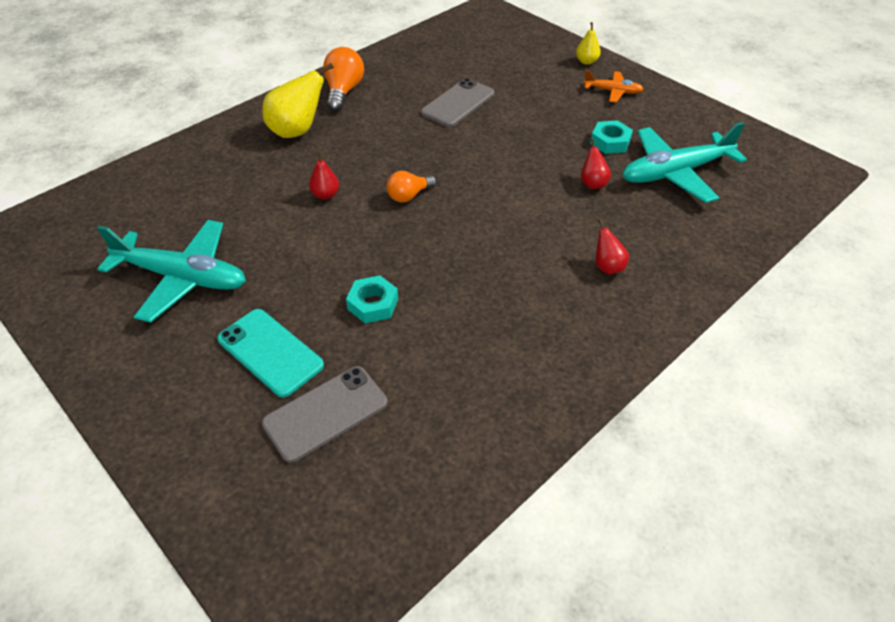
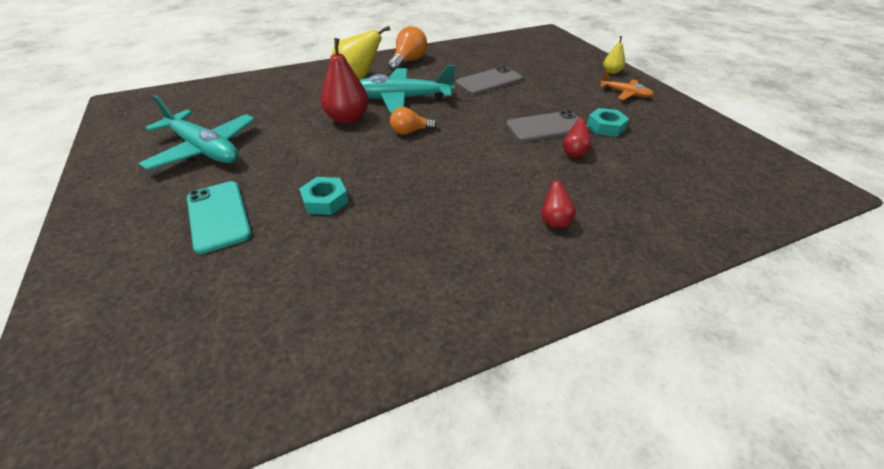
camera: 20 degrees right, 5 degrees down
grey phone [262,366,388,463] -> grey phone moved to [506,110,589,142]
red pear [309,152,339,199] -> red pear [320,38,369,124], size x1.88
turquoise plane [622,122,747,203] -> turquoise plane moved to [360,65,455,114]

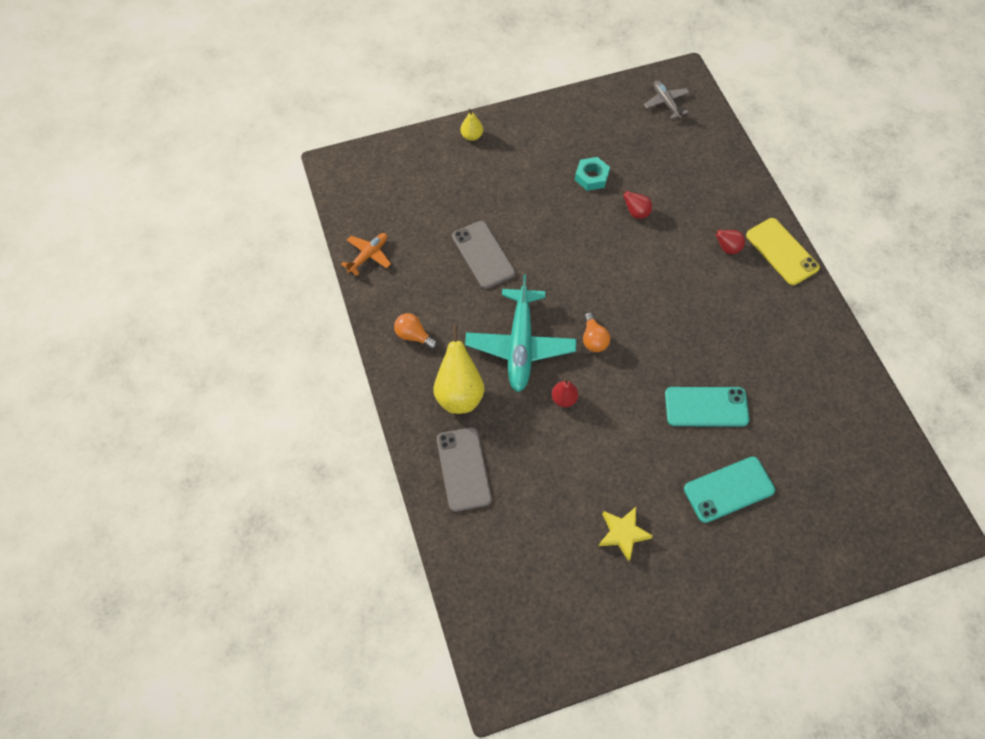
camera: 85 degrees left, 20 degrees up
turquoise plane [139,95,255,170] -> yellow star [599,507,653,561]
turquoise nut [299,177,349,215] -> turquoise phone [665,387,749,427]
red pear [320,38,369,124] -> red pear [552,378,579,407], size x0.53
orange light bulb [388,26,427,71] -> orange light bulb [394,313,438,349], size x0.65
grey phone [506,110,589,142] -> grey phone moved to [437,427,492,512]
orange plane [600,71,654,100] -> orange plane moved to [341,233,391,276]
none -> grey plane [644,80,690,119]
none -> yellow phone [746,218,820,285]

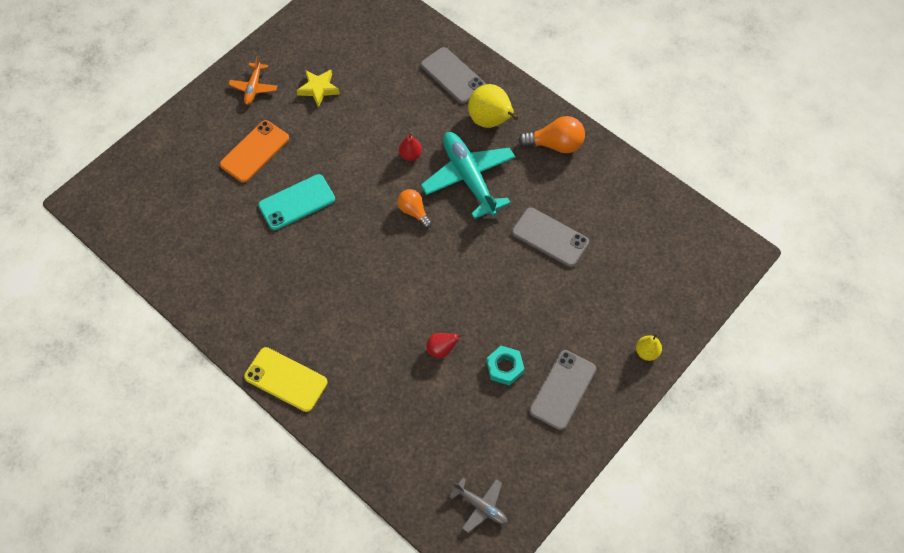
camera: 150 degrees right, 0 degrees up
orange plane [341,233,391,276] -> orange plane moved to [228,56,277,105]
orange light bulb [394,313,438,349] -> orange light bulb [518,116,585,153], size x1.53
turquoise phone [684,457,775,523] -> orange phone [220,120,289,183]
red pear [711,230,745,254] -> none
none -> grey phone [529,350,596,430]

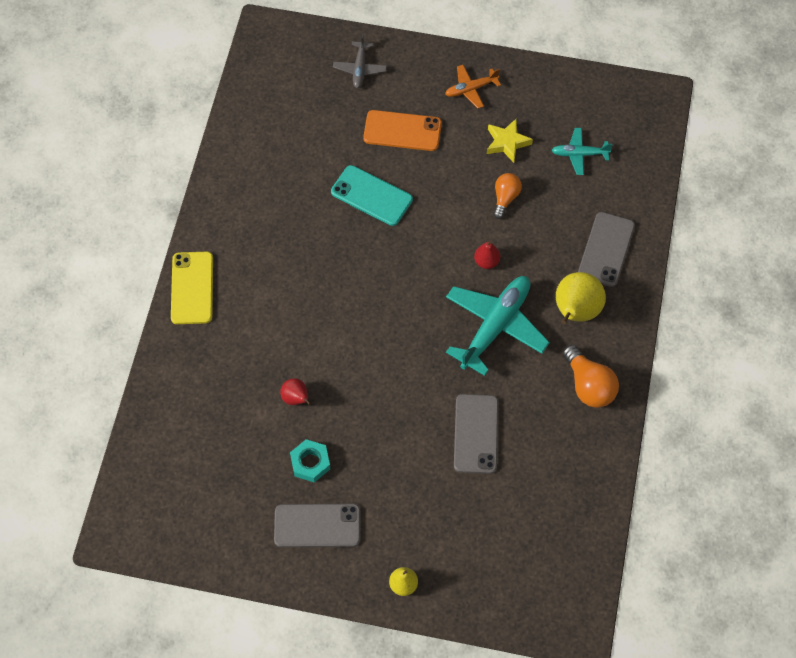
camera: 60 degrees right, 0 degrees up
orange light bulb [398,189,432,228] -> orange light bulb moved to [493,173,522,219]
grey plane [449,478,508,533] -> grey plane moved to [333,34,387,88]
none -> turquoise plane [551,128,612,175]

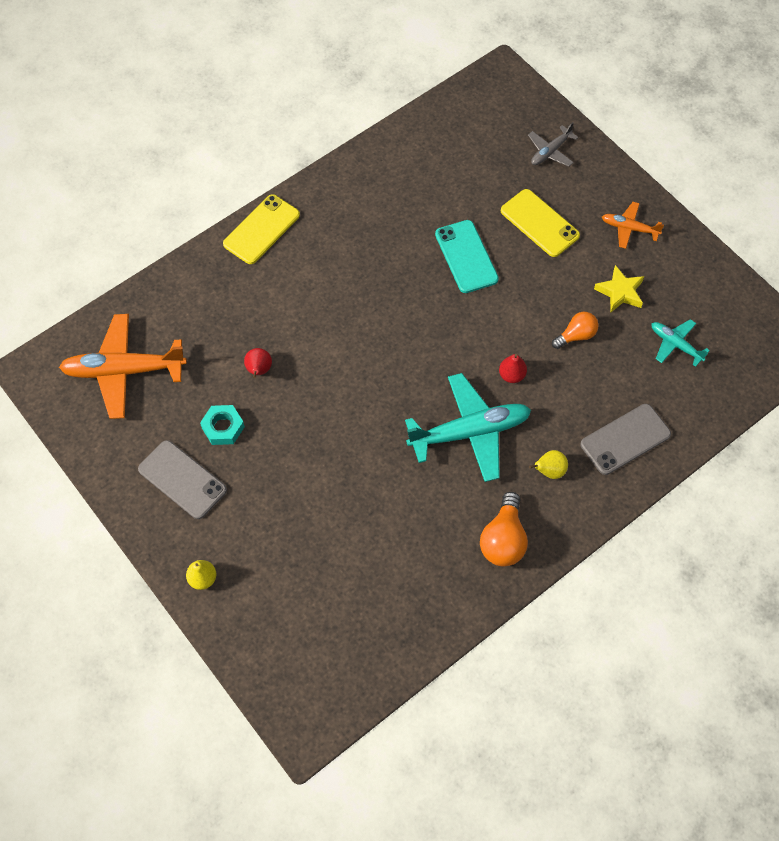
camera: 40 degrees right, 0 degrees up
orange phone [363,110,442,151] -> yellow phone [501,189,580,257]
grey phone [454,394,498,474] -> none
yellow pear [556,272,606,324] -> yellow pear [529,450,568,479], size x0.53
none -> orange plane [59,314,187,419]

